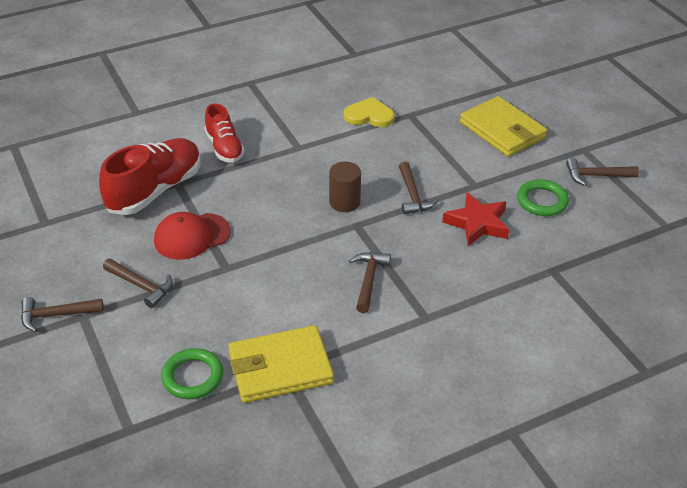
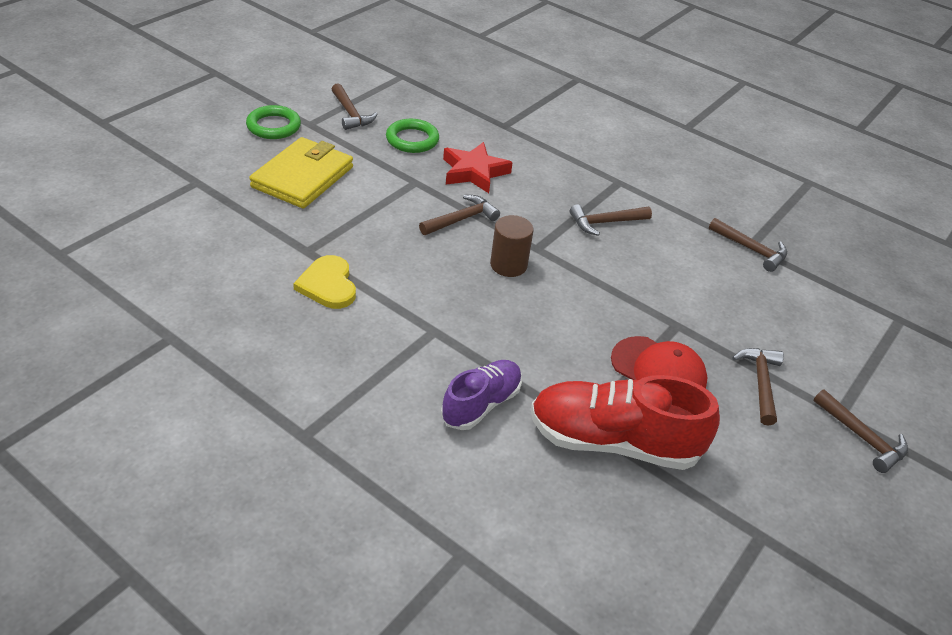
camera: 120 degrees left, 0 degrees up
green ring [161,348,223,399] -> green ring moved to [246,105,301,139]
red shoe [204,103,245,163] -> purple shoe [441,360,522,430]
yellow wallet [228,325,334,403] -> brown hammer [709,218,787,272]

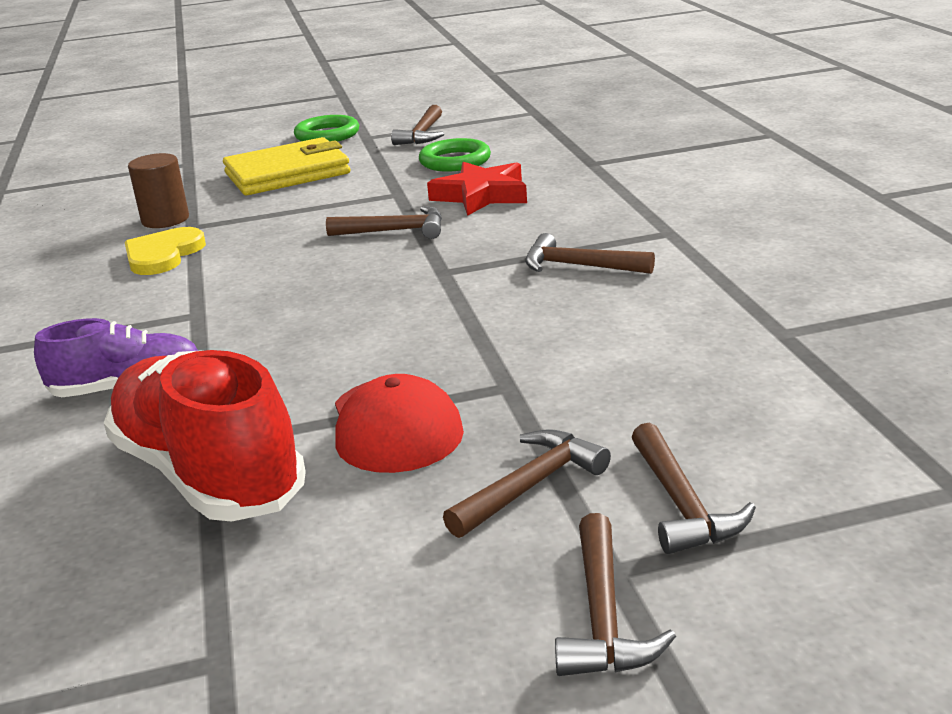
camera: 45 degrees right, 15 degrees down
brown cylinder [490,215,534,277] -> brown cylinder moved to [128,153,189,228]
brown hammer [709,218,787,272] -> brown hammer moved to [632,423,756,554]

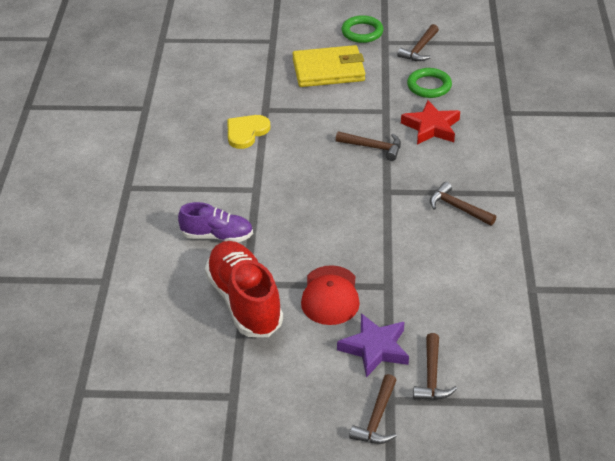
camera: 15 degrees right, 15 degrees up
brown cylinder [128,153,189,228] -> none
brown hammer [443,429,611,538] -> purple star [337,313,409,377]

